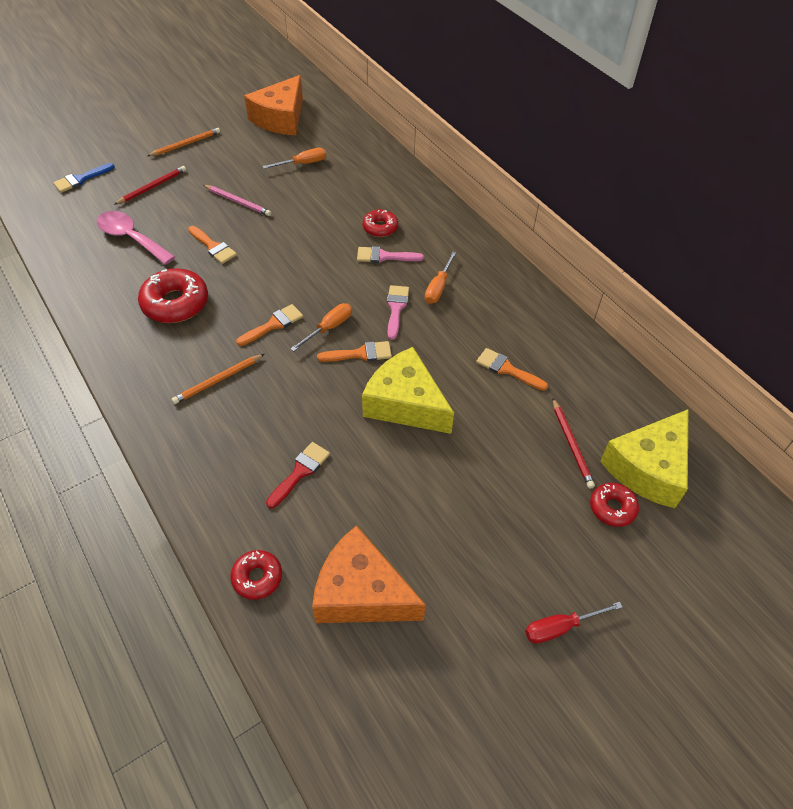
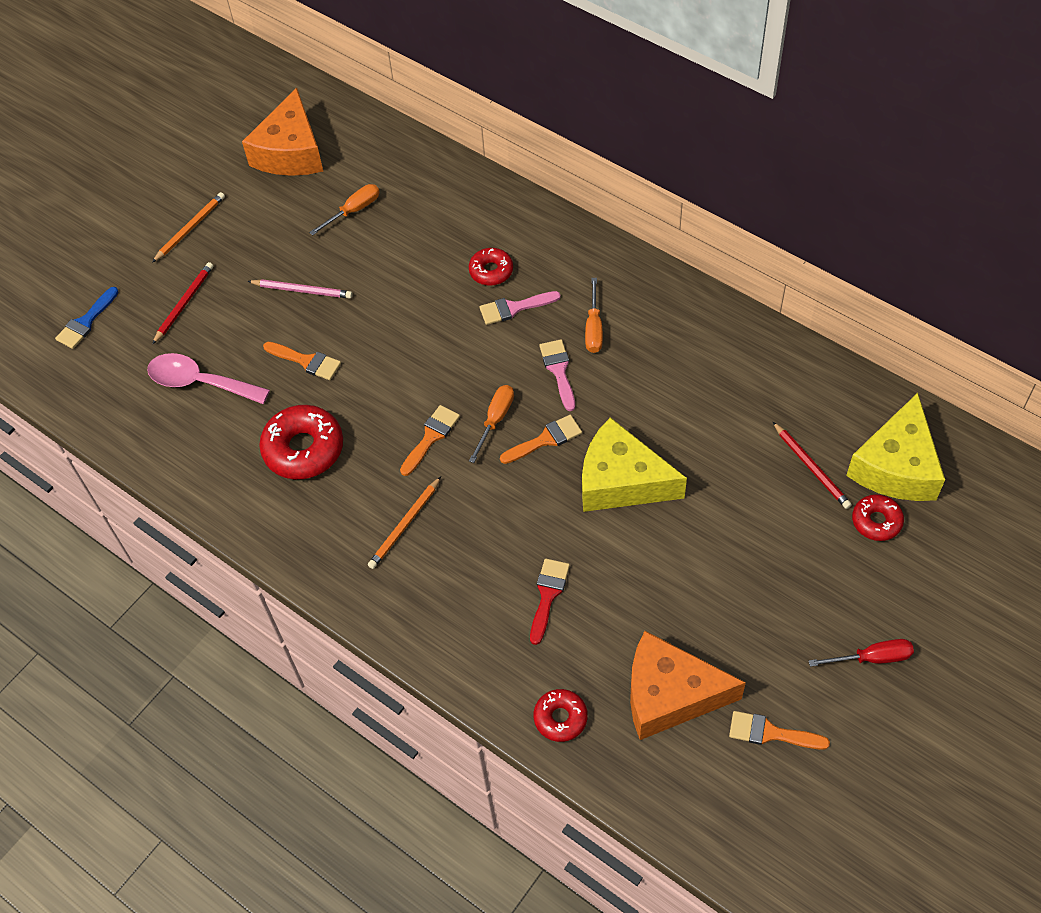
camera: 15 degrees left, 5 degrees up
orange brush [476,348,548,391] -> orange brush moved to [729,711,830,750]
red screwdriver [525,602,623,644] -> red screwdriver turned 150 degrees counterclockwise [809,639,914,667]

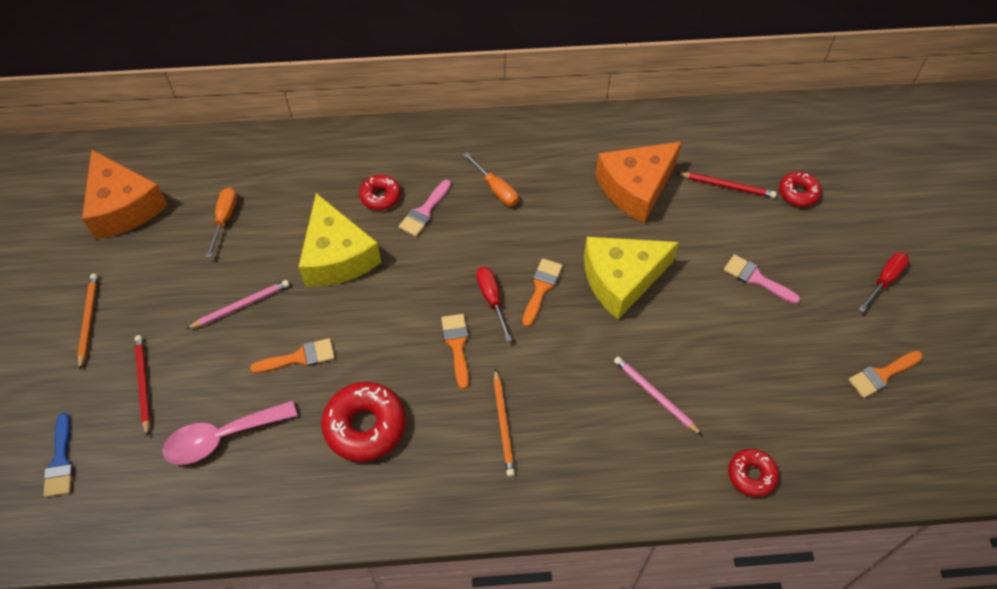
camera: 45 degrees left, 0 degrees up
orange screwdriver [469,385,514,463] -> red screwdriver [477,267,512,342]
red brush [530,559,570,645] -> pink pencil [614,357,702,435]
pink brush [539,339,575,411] -> pink brush moved to [724,254,800,304]
orange cheese [630,631,746,740] -> orange cheese moved to [596,142,682,223]
yellow cheese [846,393,945,501] -> yellow cheese moved to [299,193,381,287]

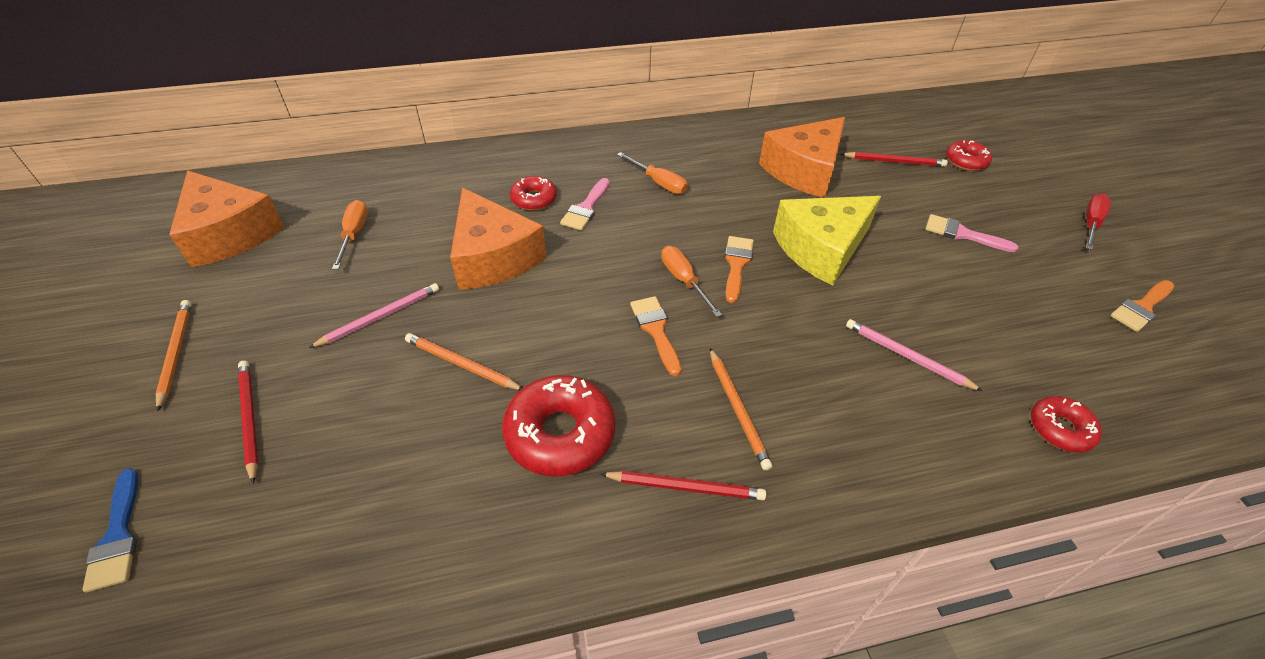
camera: 10 degrees left, 10 degrees down
pink spoon [163,401,297,465] -> none
orange brush [250,338,335,373] -> orange pencil [405,333,522,390]
yellow cheese [299,193,381,287] -> orange cheese [450,188,547,290]
red screwdriver [477,267,512,342] -> orange screwdriver [661,246,722,317]
none -> red pencil [601,471,766,500]

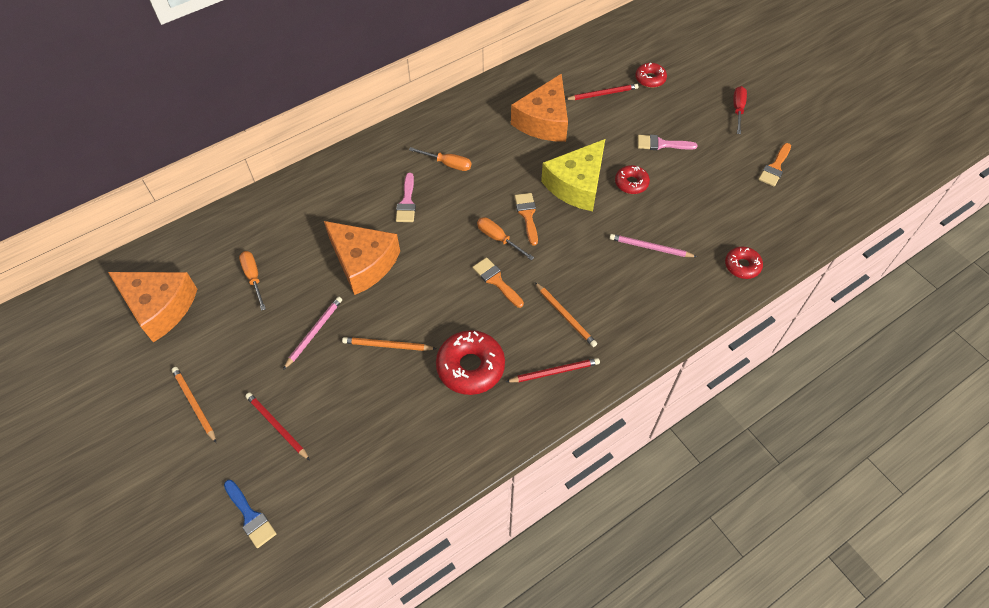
camera: 20 degrees left, 10 degrees up
red donut [510,176,557,211] -> red donut moved to [615,165,650,194]

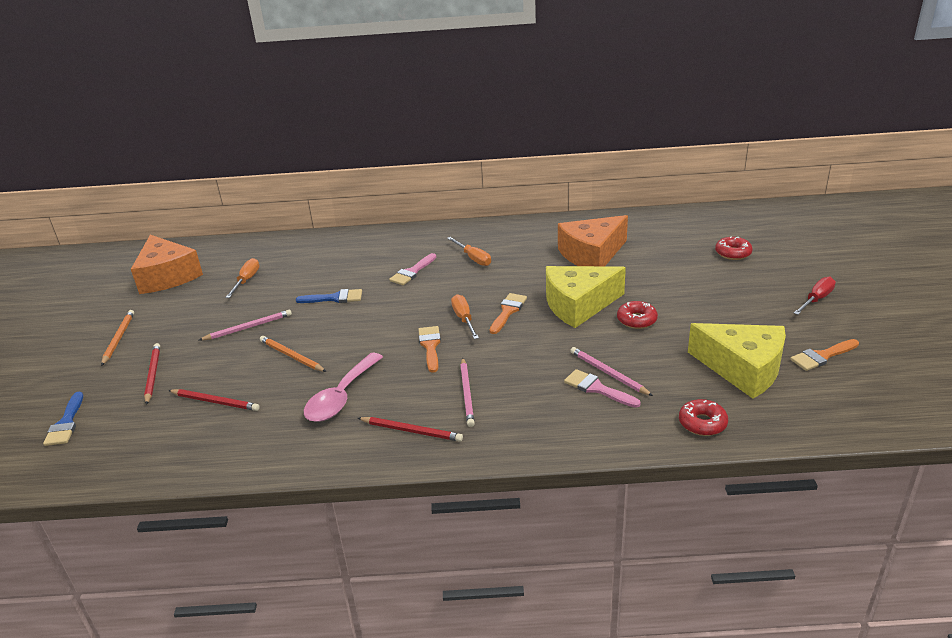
camera: 35 degrees right, 25 degrees down
orange cheese [324,221,400,295] -> blue brush [296,289,362,303]
red donut [436,330,505,395] -> pink spoon [304,353,383,422]
orange pencil [535,282,597,347] -> pink pencil [460,358,475,427]
red pencil [565,84,639,100] -> red pencil moved to [168,389,260,411]
pink brush [638,135,698,150] -> pink brush moved to [564,369,641,408]
none -> yellow cheese [688,323,786,399]

